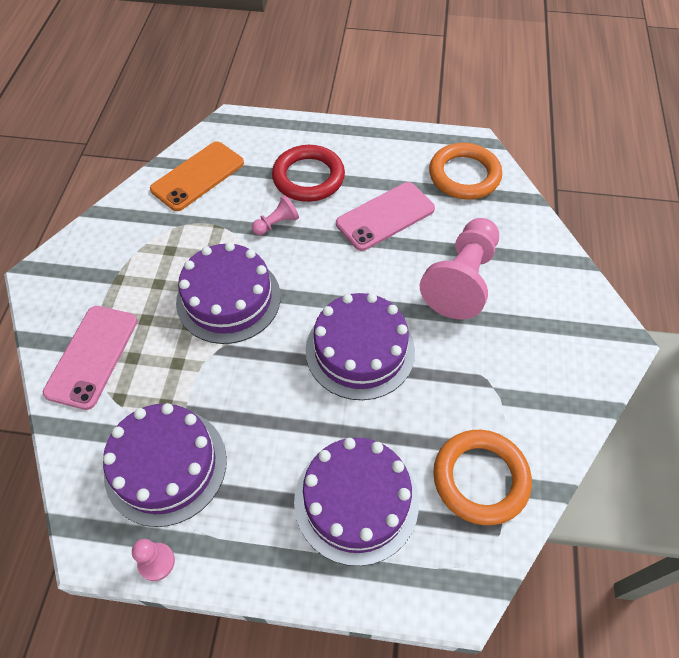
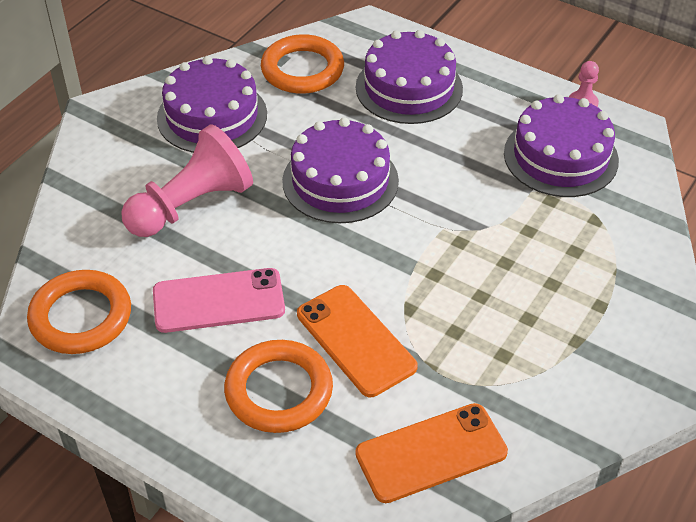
camera: 155 degrees left, 10 degrees down
pink phone [43,306,137,410] -> none
purple cake [176,242,281,344] -> purple cake moved to [157,56,267,153]
pink pawn [252,195,299,235] -> orange phone [297,285,418,397]
red ring [272,145,345,202] -> orange ring [224,340,333,433]

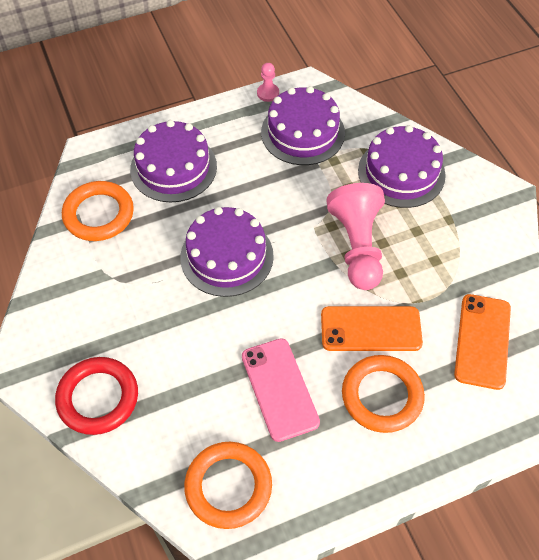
camera: 55 degrees left, 10 degrees up
pink pawn [121,124,253,237] -> pink pawn moved to [326,183,385,290]
pink phone [153,268,285,333] -> pink phone turned 45 degrees counterclockwise [242,338,320,442]
purple cake [157,56,267,153] -> purple cake moved to [358,125,446,208]
none -> red ring [55,357,138,435]

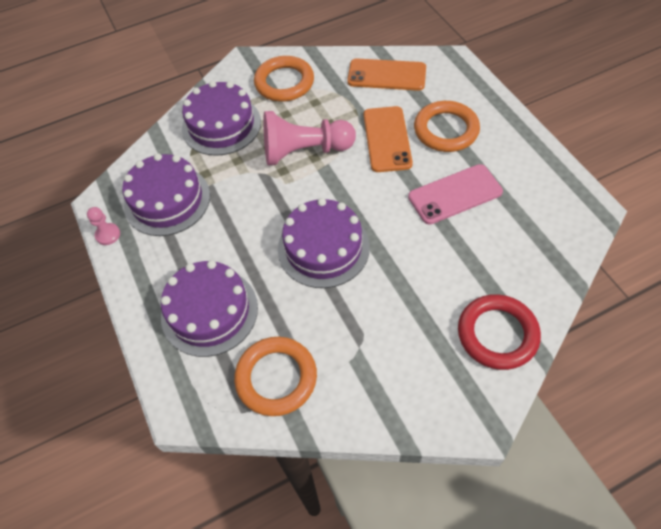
camera: 90 degrees left, 0 degrees up
orange ring [184,442,272,529] -> orange ring moved to [254,56,314,102]

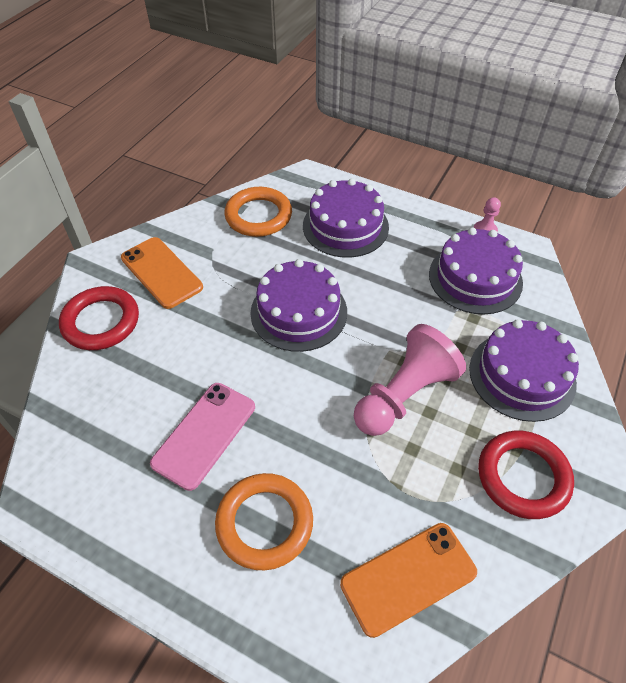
camera: 140 degrees right, 5 degrees down
orange ring [254,56,314,102] -> red ring [478,431,574,519]
orange phone [364,106,413,172] -> orange phone moved to [121,237,203,309]

